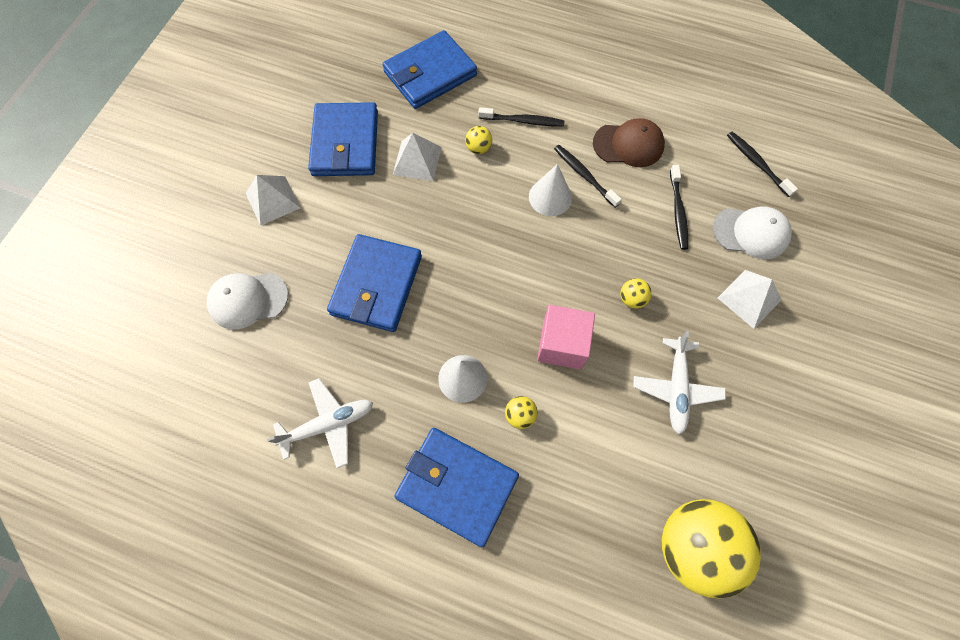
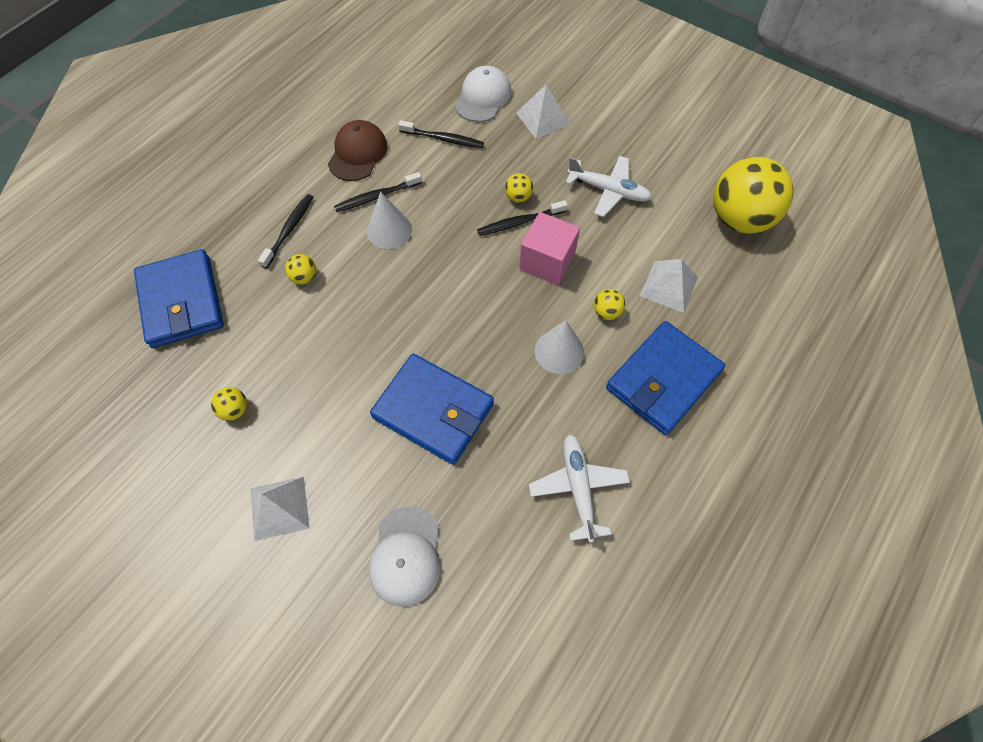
camera: 75 degrees left, 5 degrees down
blue wallet [308,102,378,176] -> yellow ball [211,387,247,421]
white pyramid [393,133,441,181] -> white pyramid moved to [640,259,698,313]
black toothbrush [727,132,798,197] -> black toothbrush moved to [477,200,568,236]

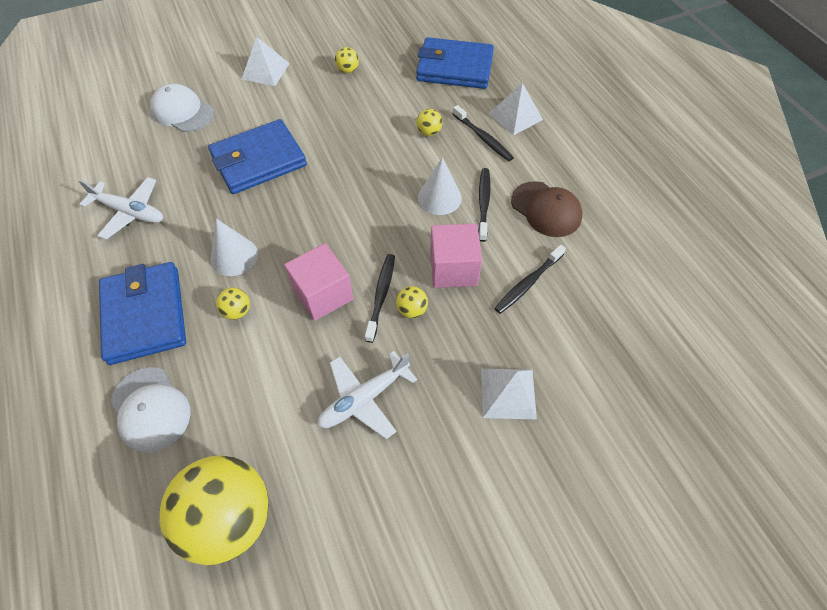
camera: 120 degrees right, 5 degrees down
white cap [455,66,511,122] -> white cap moved to [111,367,191,452]
white pyramid [640,259,698,313] -> white pyramid moved to [489,83,543,136]
none -> pink cube [430,224,482,288]

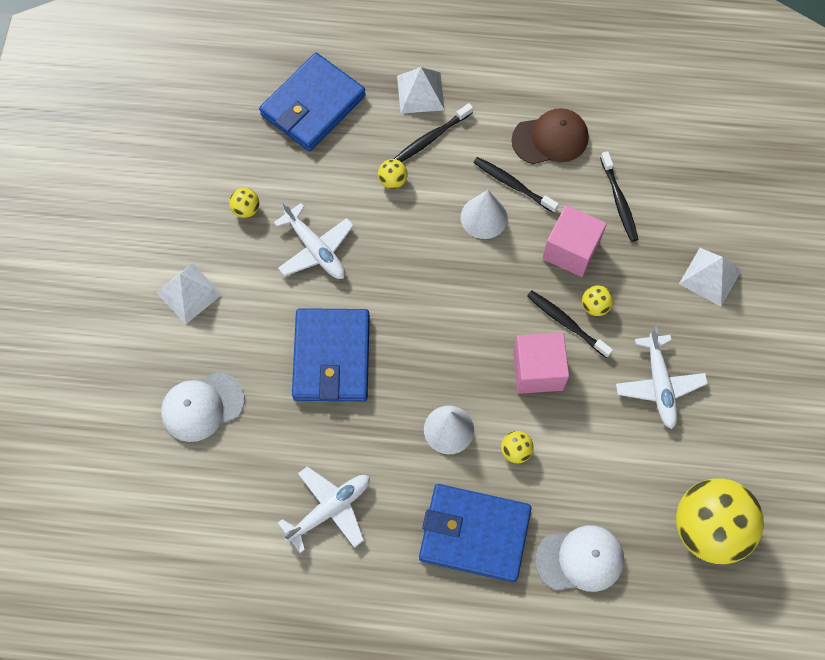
camera: 60 degrees left, 10 degrees up
black toothbrush [453,105,514,161] -> black toothbrush turned 150 degrees clockwise [394,103,473,162]
none -> white plane [273,202,354,279]

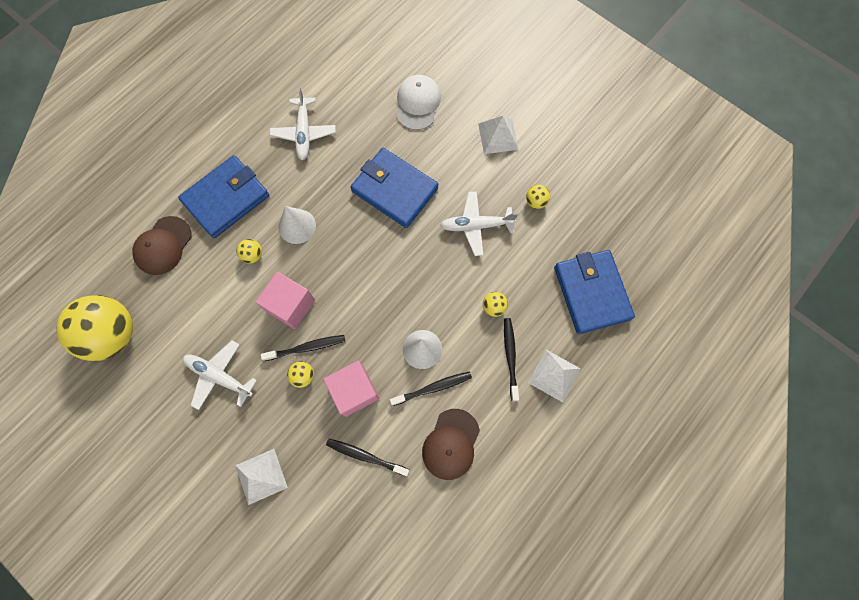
camera: 125 degrees right, 5 degrees up
white cap [535,525,624,592] -> brown cap [132,216,192,275]

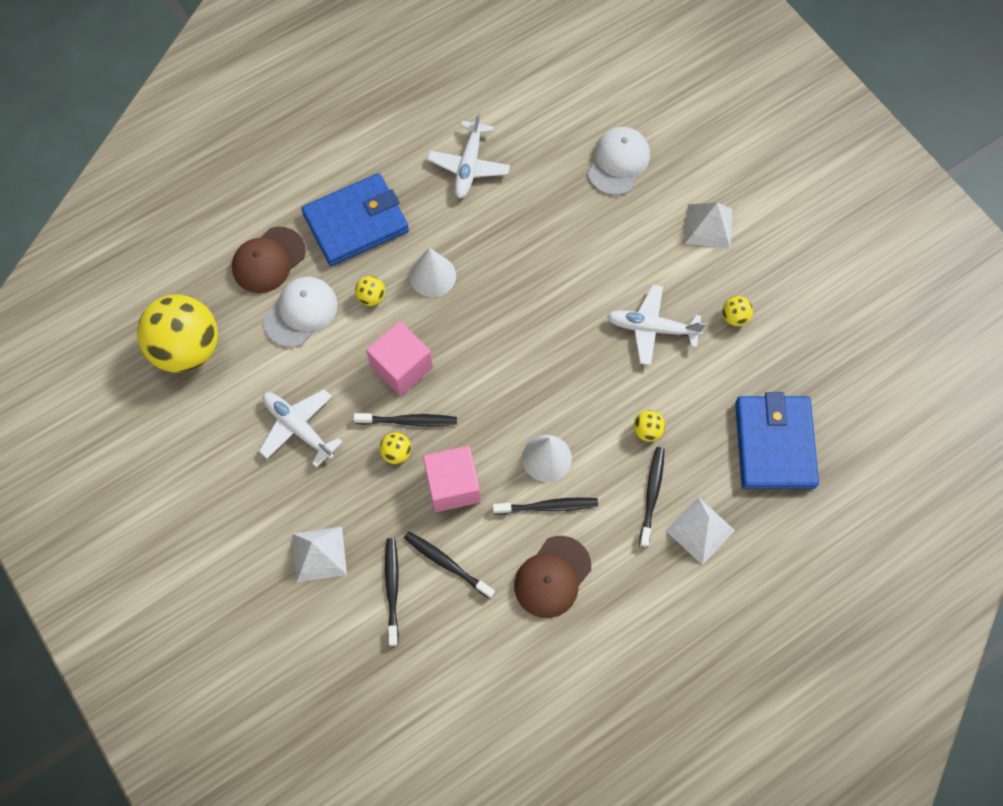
camera: 15 degrees right, 5 degrees down
blue wallet [350,148,438,228] -> none
none -> white cap [264,277,338,347]
none -> black toothbrush [385,538,399,646]

